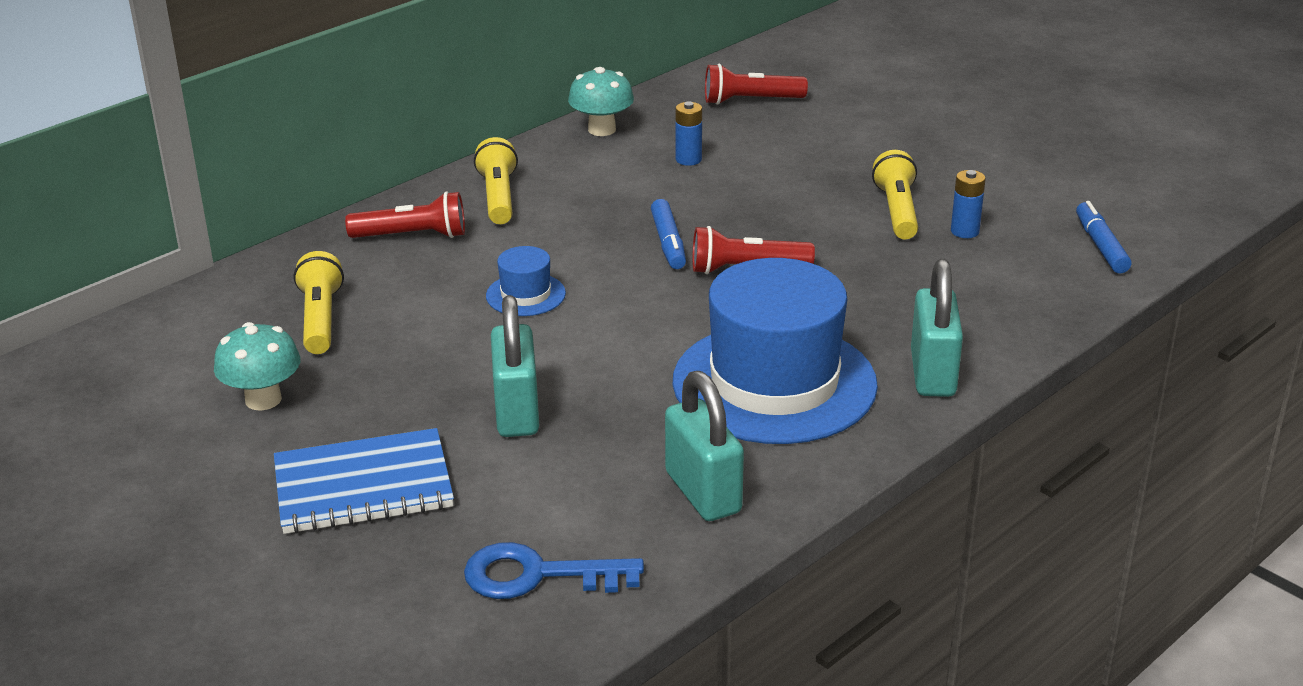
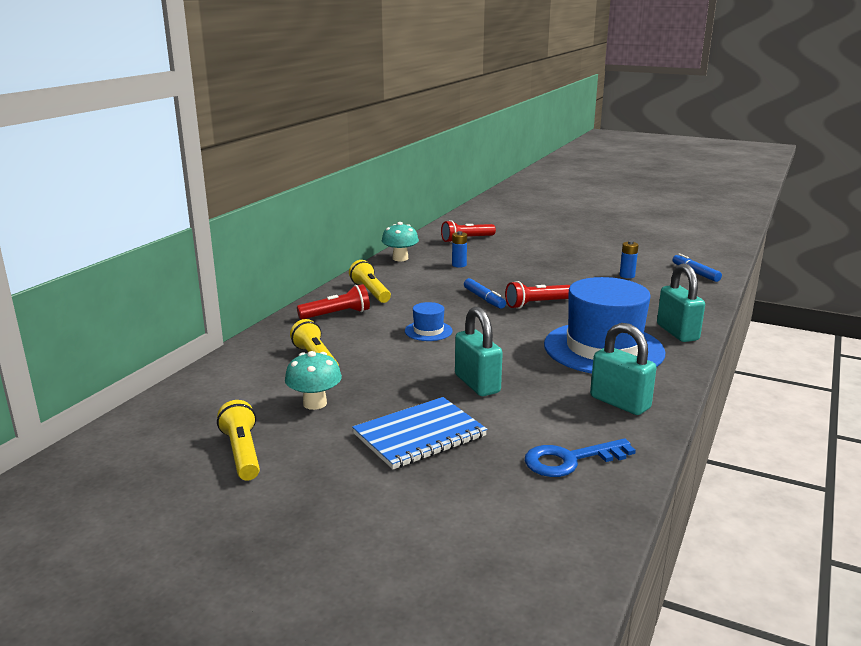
camera: 20 degrees left, 10 degrees down
yellow flashlight [872,150,918,239] -> yellow flashlight moved to [217,400,260,481]

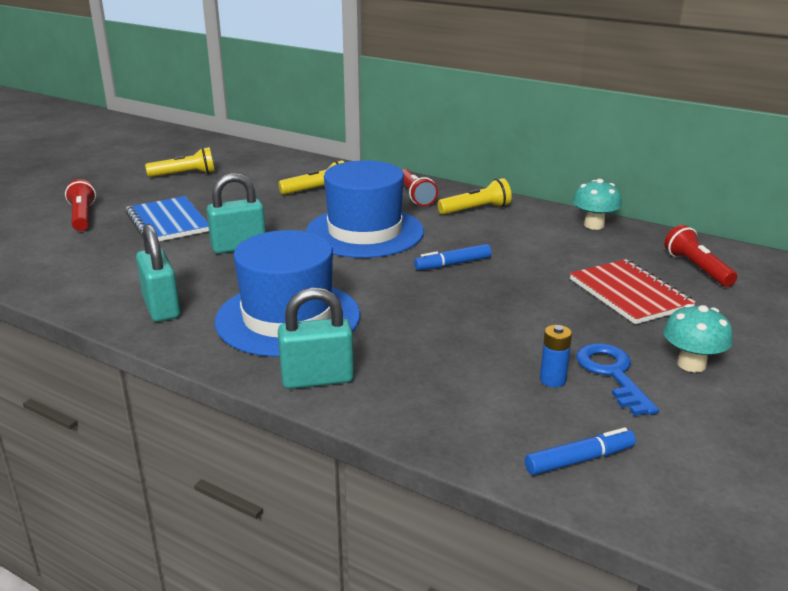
camera: 95 degrees right, 5 degrees up
turquoise mushroom [285,351,342,410] -> turquoise mushroom moved to [663,304,733,372]
blue hat [405,302,453,341] -> blue hat [306,160,424,258], size x2.36
blue battery [452,231,467,268] -> none
red flashlight [505,281,570,309] -> red flashlight moved to [65,179,96,231]
blue key [525,438,636,477] -> blue key moved to [576,343,659,416]
turquoise padlock [590,323,657,415] -> turquoise padlock turned 75 degrees counterclockwise [136,224,180,322]
none -> red notebook [570,259,696,324]

